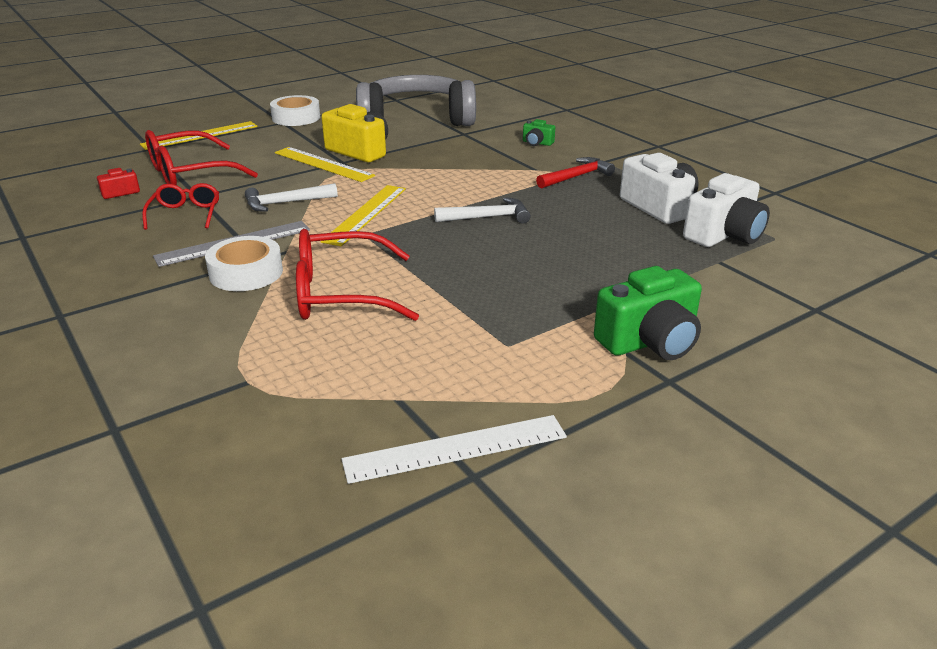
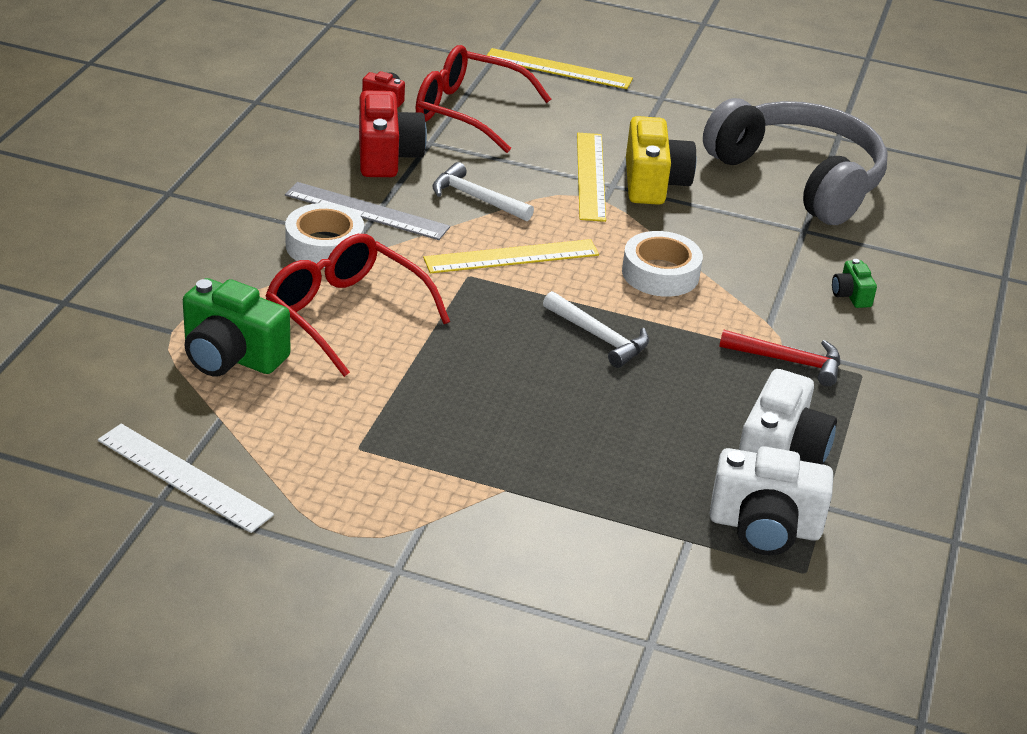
camera: 50 degrees right, 5 degrees up
red glasses [142,183,219,230] -> red camera [359,91,427,177]
white tape [270,95,320,126] -> white tape moved to [622,231,703,297]
green camera [594,266,702,360] -> green camera moved to [183,278,290,376]

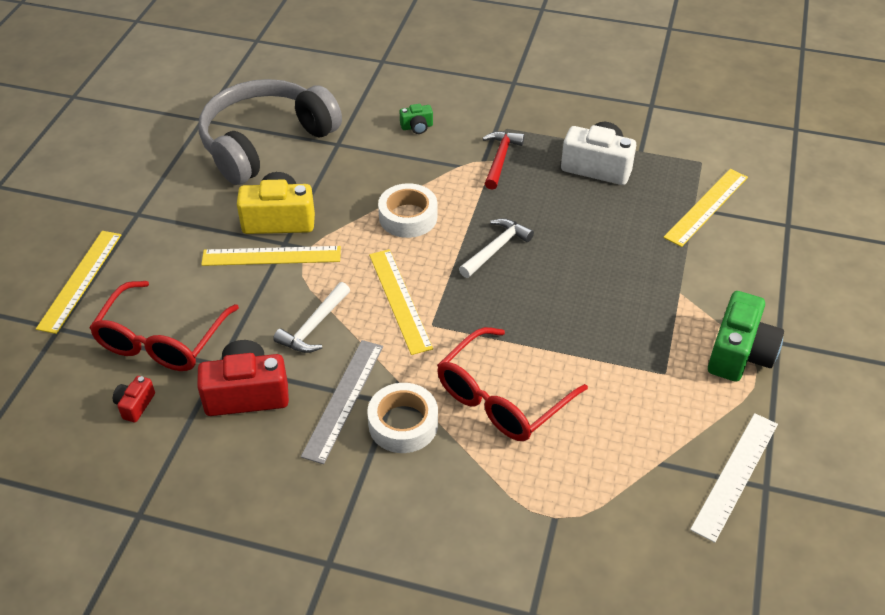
camera: 90 degrees left, 10 degrees up
green camera [183,278,290,376] -> green camera moved to [708,291,784,382]
white camera [709,446,833,555] -> none
none -> yellow ruler [663,169,748,247]

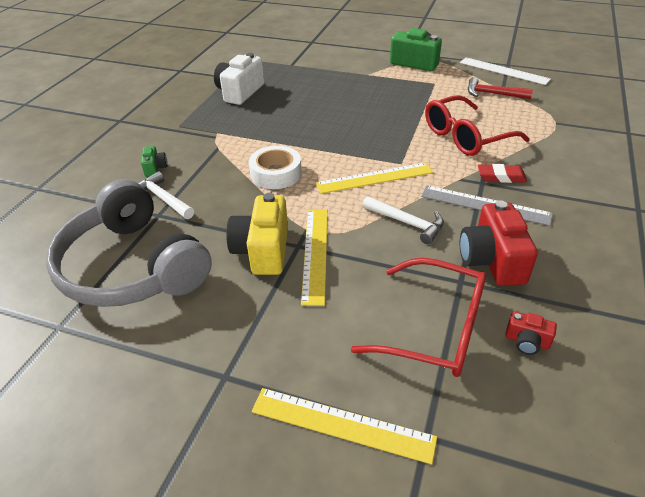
camera: 85 degrees left, 5 degrees down
white tape [367,383,438,453] -> red eraser [478,164,527,183]
red glasses [437,327,588,441] -> red glasses turned 105 degrees clockwise [425,95,530,156]
white hammer [459,218,534,278] -> white hammer moved to [138,171,194,219]
red hammer [482,131,525,190] -> red hammer moved to [468,77,533,99]
yellow ruler [663,169,748,247] -> none

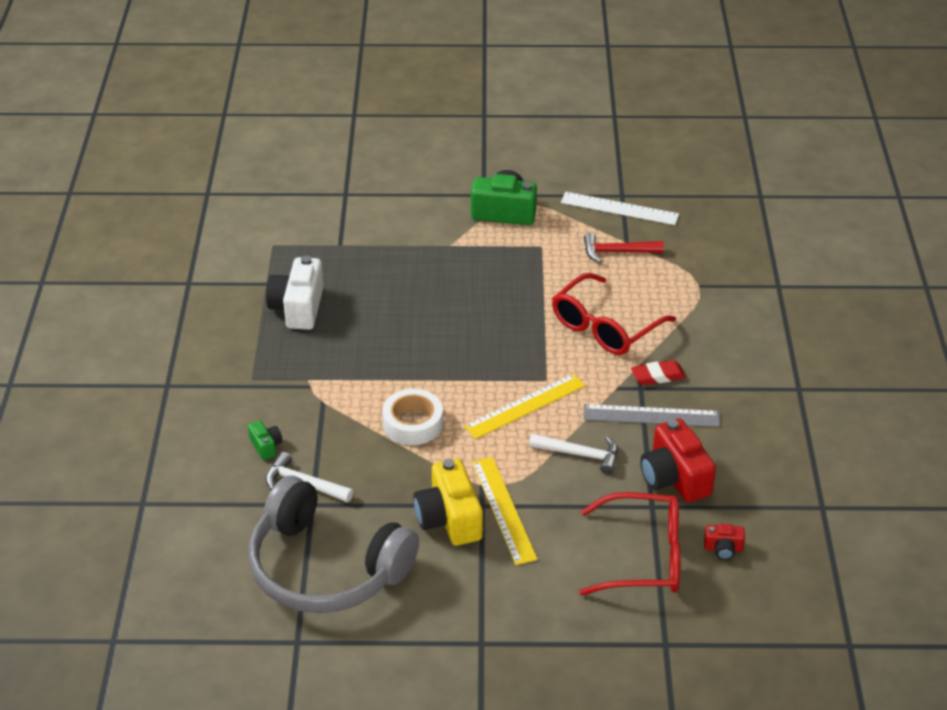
camera: 20 degrees left, 0 degrees up
yellow ruler [252,388,437,465] -> none

